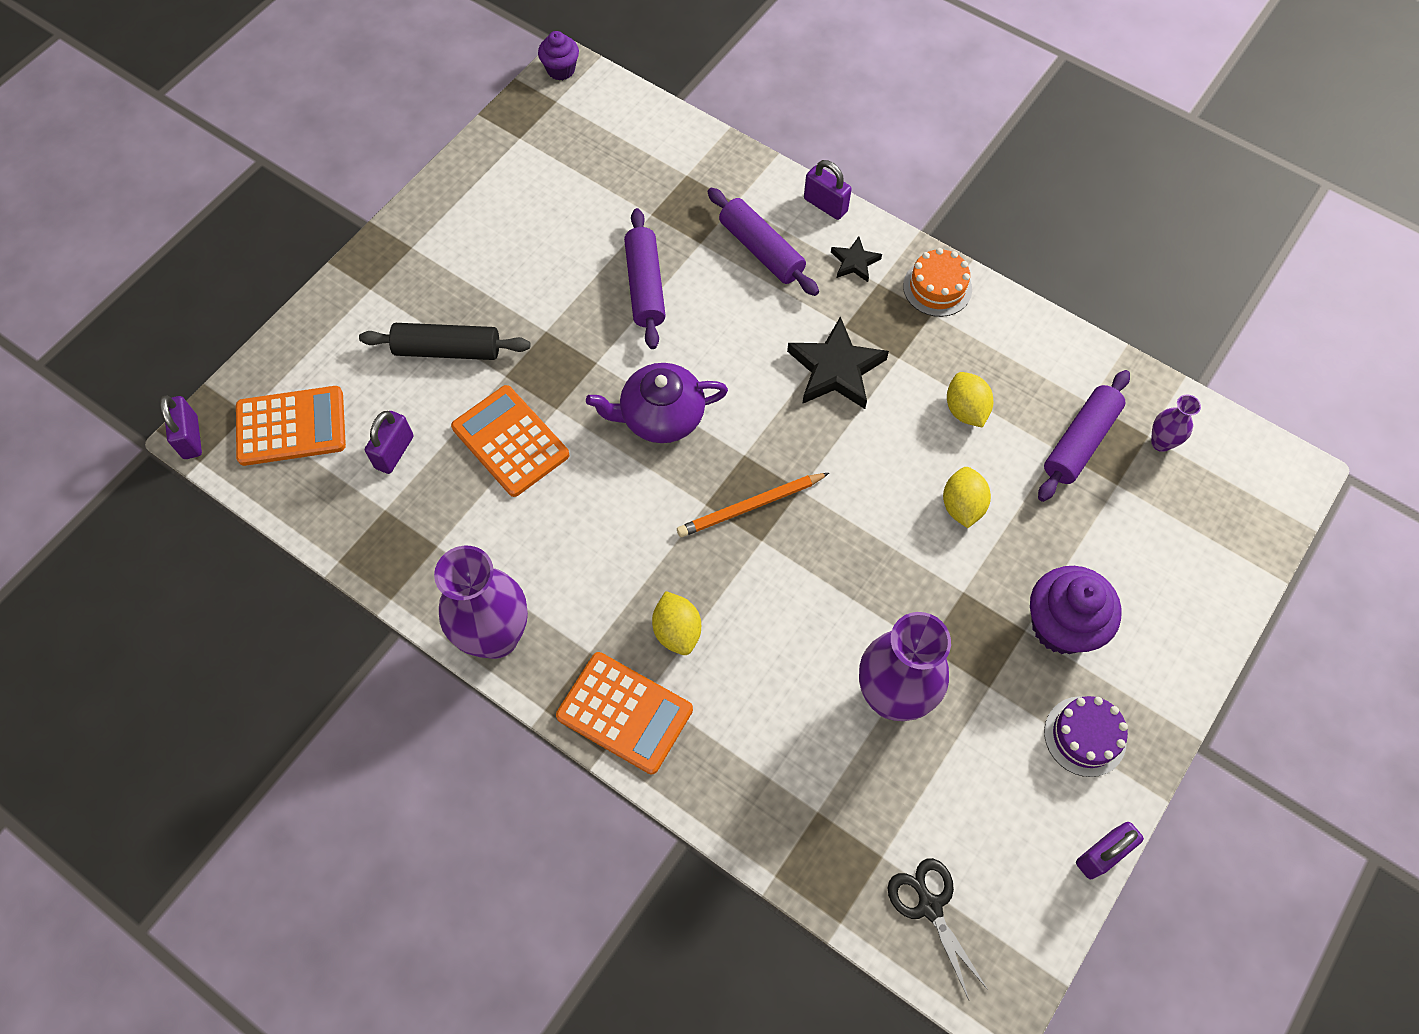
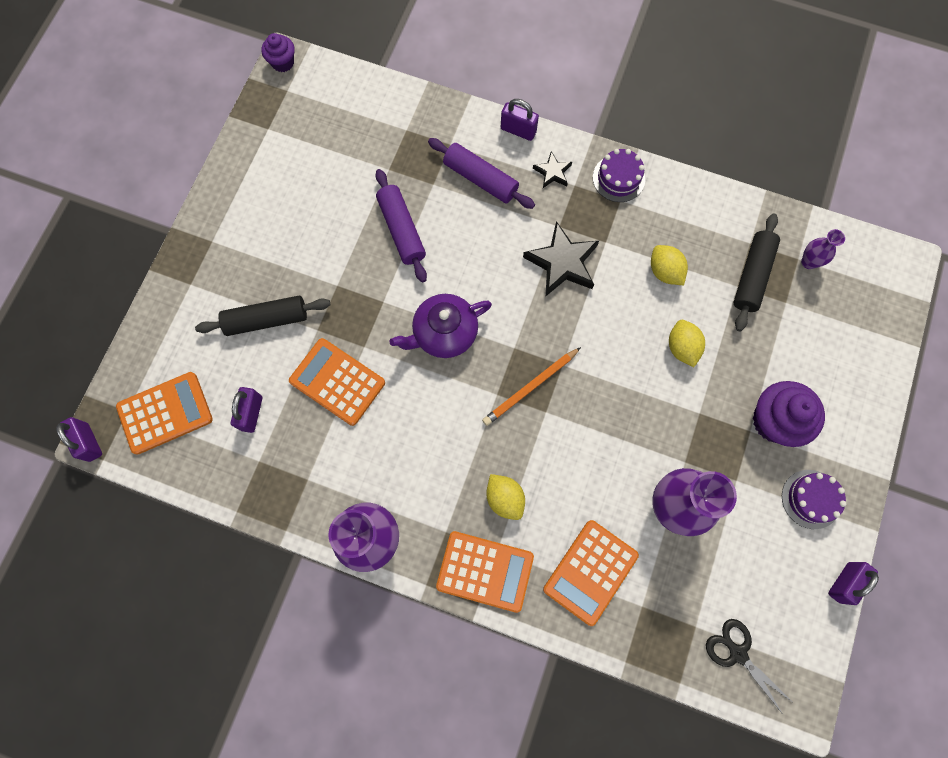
camera: 15 degrees left, 10 degrees up
orange cake [903,248,972,317] -> purple cake [593,149,645,202]
purple rolling pin [1038,370,1130,502] -> black rolling pin [734,213,780,331]
none -> orange calculator [543,520,639,626]

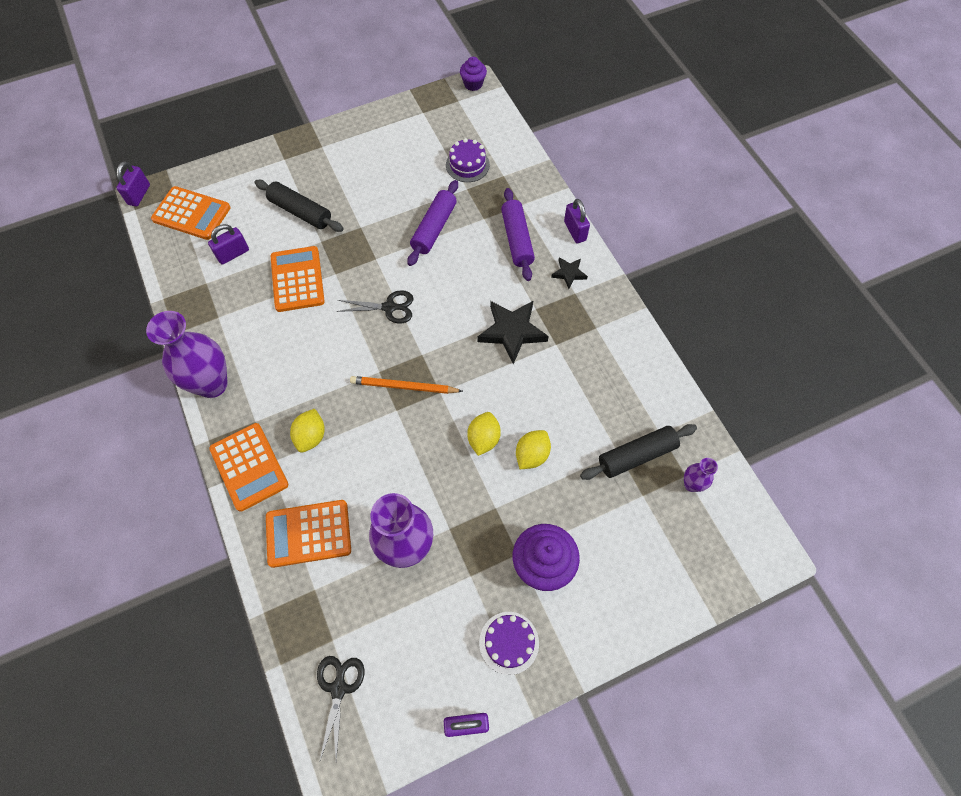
camera: 45 degrees right, 10 degrees down
purple teapot [390,294,492,358] -> black scissors [337,290,413,324]
purple cake [593,149,645,202] -> purple cake moved to [446,138,490,182]
yellow lemon [651,245,688,285] -> yellow lemon moved to [467,412,501,456]

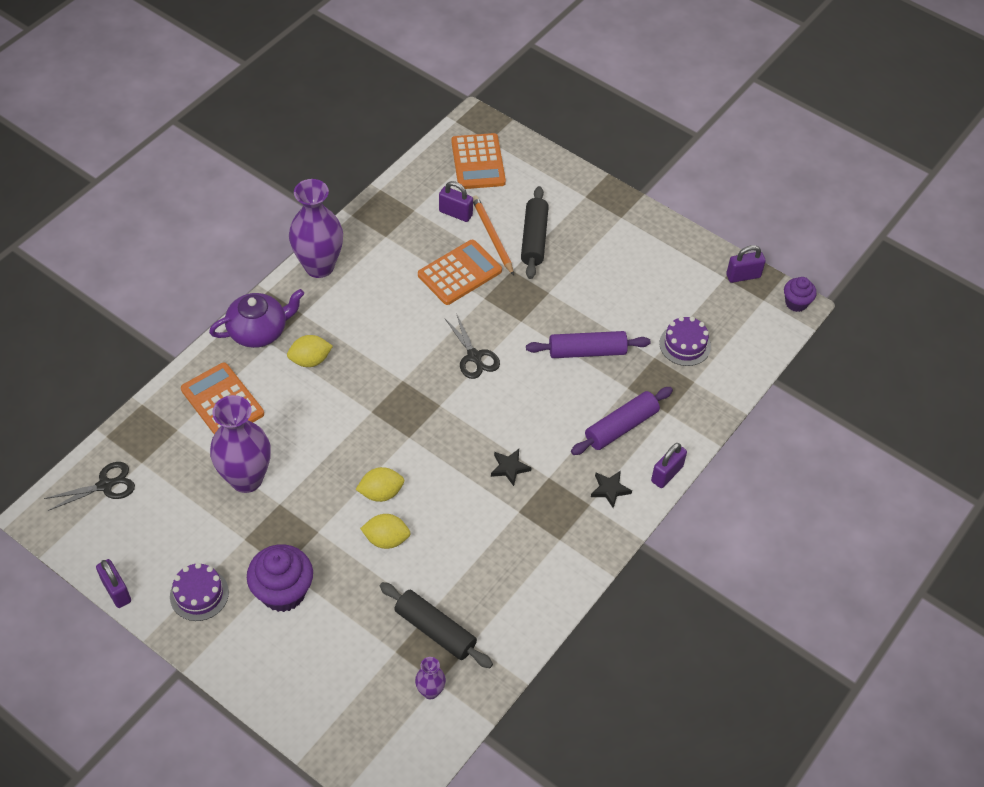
camera: 60 degrees right, 10 degrees down
purple padlock [116,161,150,207] -> purple padlock moved to [726,245,766,283]
orange calculator [209,423,288,512] -> purple teapot [209,289,304,348]
orange pencil [350,376,463,394] -> orange pencil moved to [473,196,514,276]
black star [477,301,549,364] -> black star [491,449,532,486], size x0.53

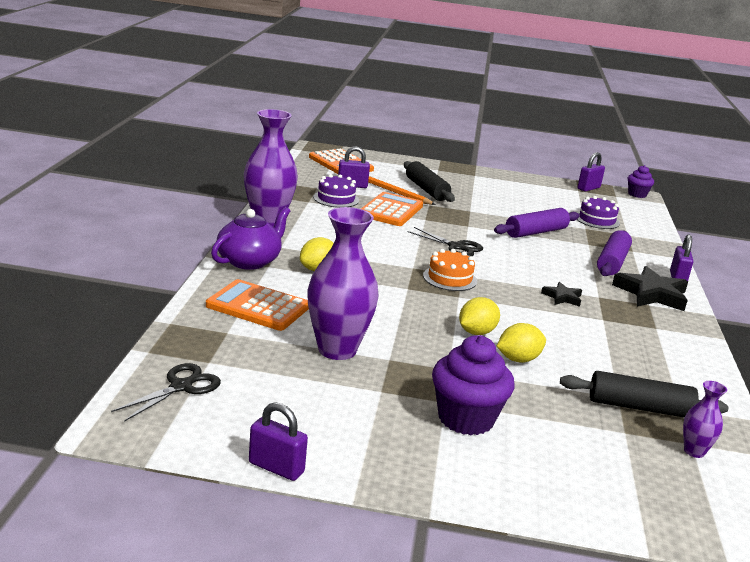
camera: 30 degrees left, 30 degrees down
purple cake [170,563,229,621] -> purple cake moved to [313,174,359,208]
black star [591,471,632,508] -> black star [612,266,688,311], size x1.88
none -> orange cake [423,249,477,291]

